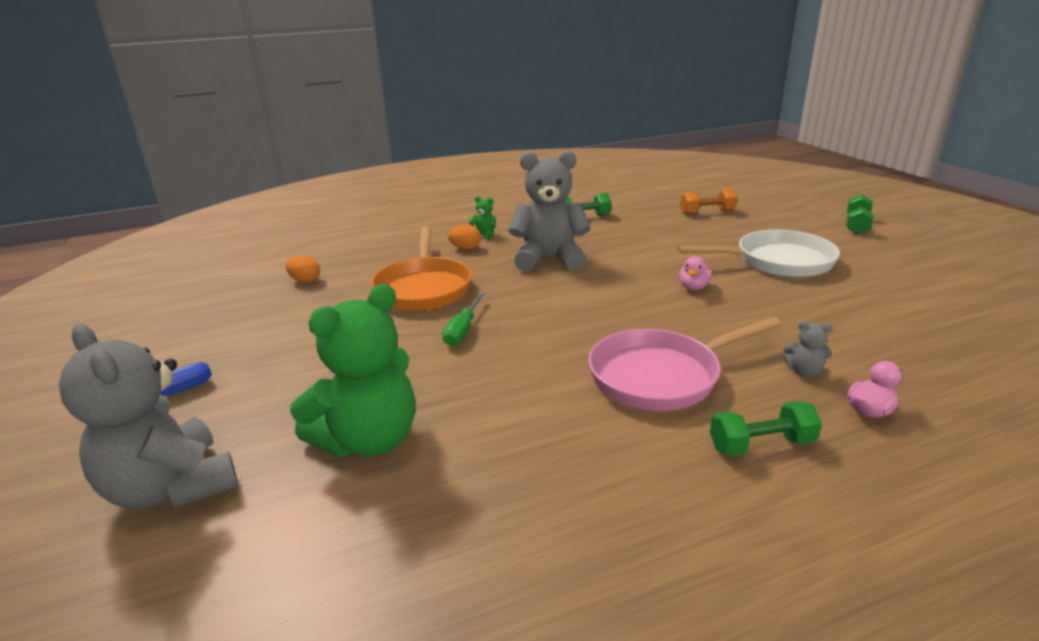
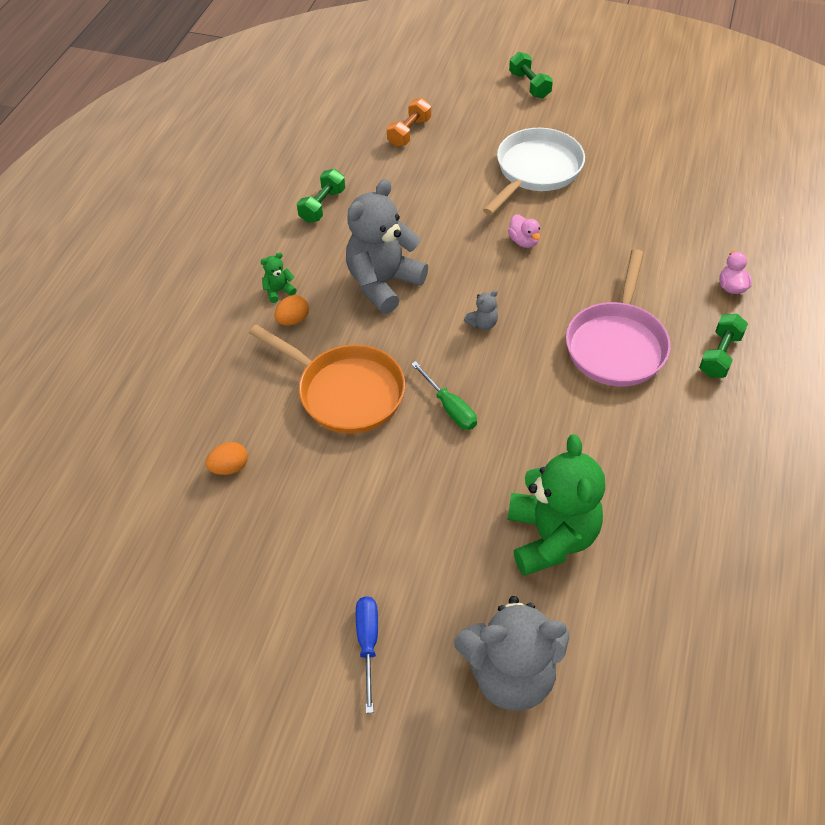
camera: 50 degrees left, 25 degrees up
grey teddy bear [784,321,833,377] -> grey teddy bear moved to [464,290,498,330]

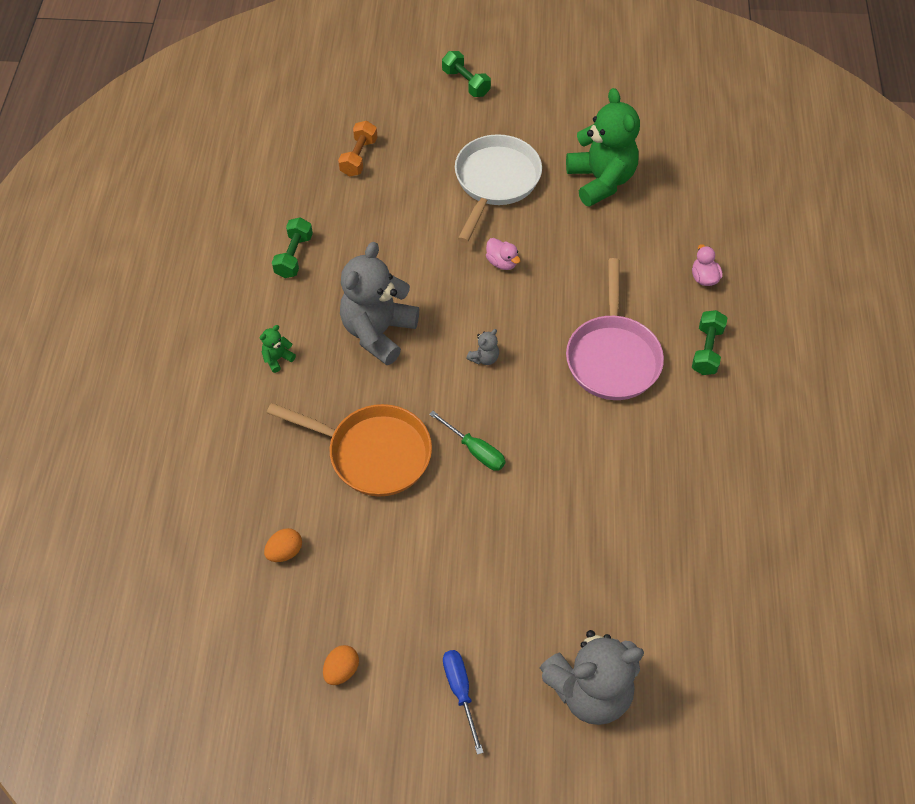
camera: 15 degrees left, 5 degrees up
orange egg [274,295,309,326] -> orange egg moved to [323,645,359,685]
green teddy bear [508,434,605,576] -> green teddy bear moved to [566,88,640,207]

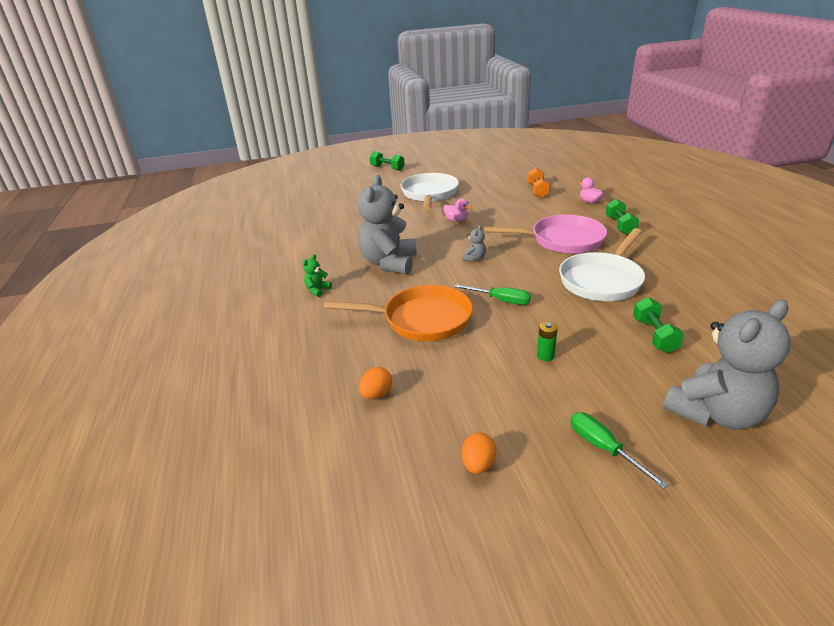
camera: 15 degrees left, 25 degrees down
green dumbbell [272,217,313,278] -> green dumbbell moved to [633,297,684,353]
orange dumbbell [338,121,377,177] -> orange dumbbell moved to [528,168,550,198]
blue screwdriver [443,650,484,755] -> green screwdriver [570,412,669,489]
green teddy bear [566,88,640,207] -> none
pink pan [566,258,664,400] -> pink pan turned 75 degrees counterclockwise [484,215,607,254]
none -> green battery [537,322,558,361]
none -> white pan [559,228,645,301]

